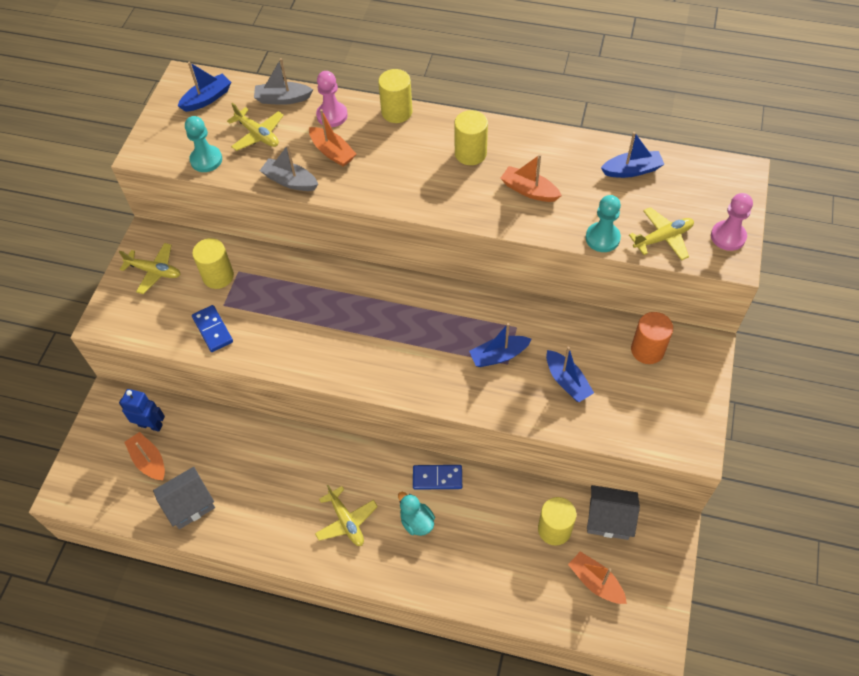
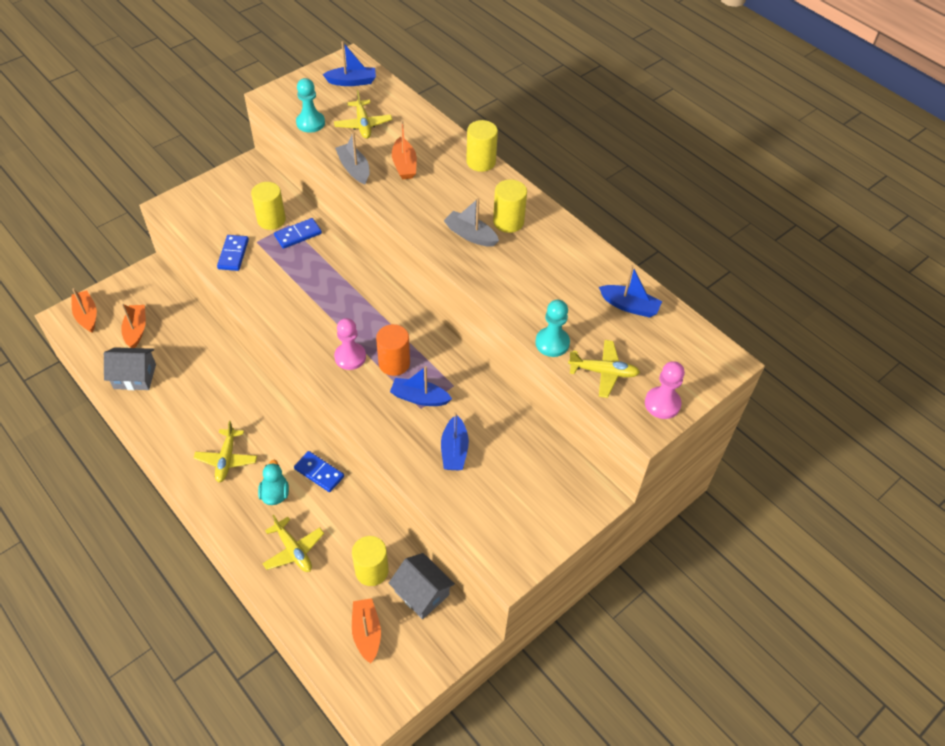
camera: 30 degrees right, 5 degrees down
yellow plane [119,243,181,294] -> yellow plane moved to [262,515,324,572]
blue robot [119,389,165,432] -> none
grey boat [254,58,313,105] -> grey boat moved to [444,198,499,247]
pink pawn [316,71,348,127] -> pink pawn moved to [334,318,366,370]
orange boat [501,154,562,202] -> orange boat moved to [71,288,97,332]
orange cylinder [631,312,673,364] -> orange cylinder moved to [376,324,410,376]
none -> blue domino [274,218,322,249]

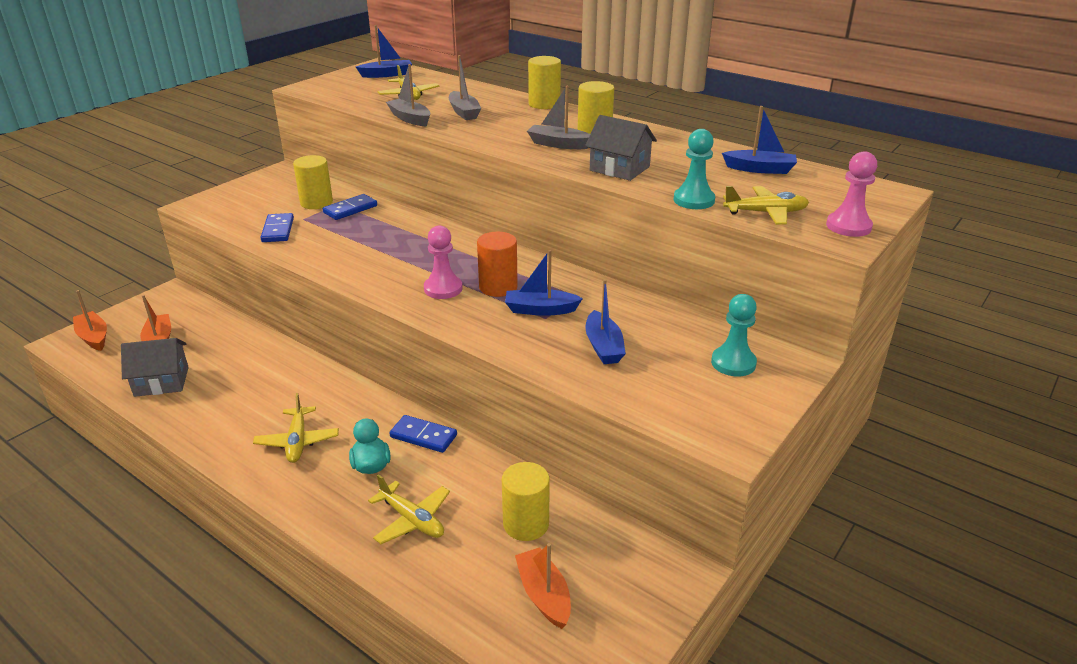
camera: 10 degrees left, 20 degrees down
turquoise pawn [296,78,325,133] -> turquoise pawn moved to [711,294,757,376]
grey house [389,553,455,619] -> grey house moved to [585,115,657,181]
orange boat [392,120,417,179] -> grey boat [449,55,481,120]

